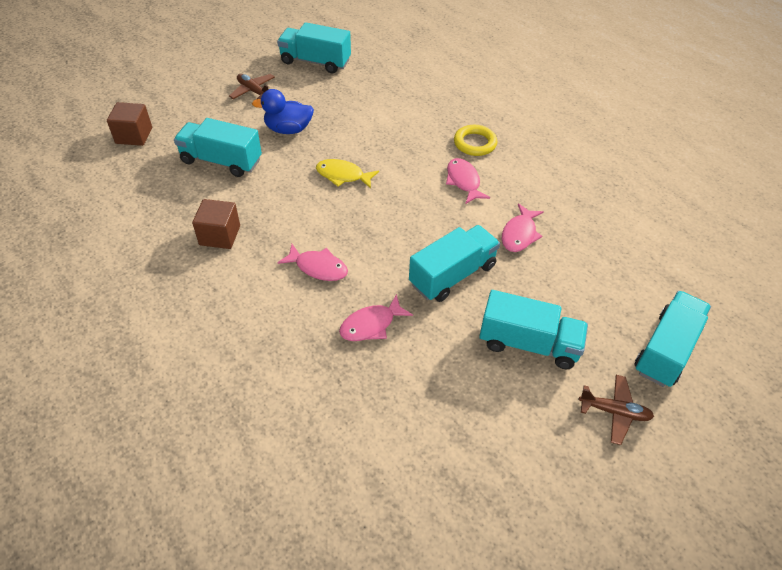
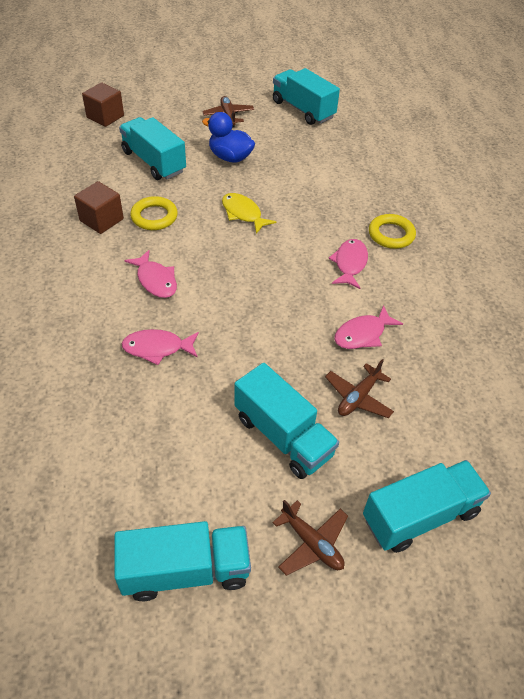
camera: 30 degrees right, 0 degrees up
turquoise truck [409,225,500,302] -> turquoise truck moved to [114,521,251,601]
none -> yellow ring [130,196,178,230]
none -> brown plane [325,359,394,418]

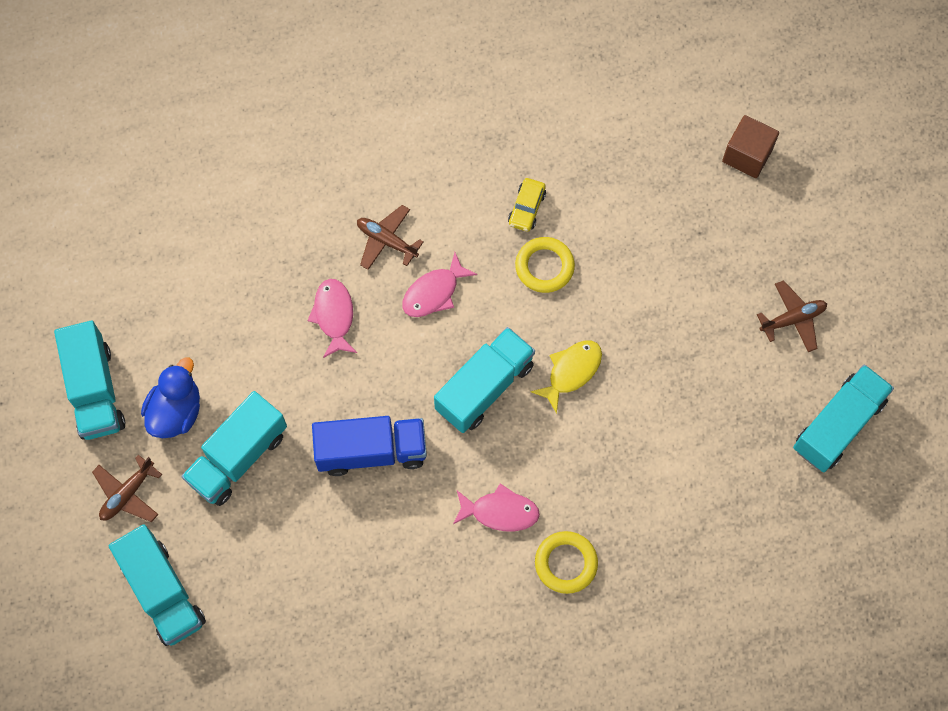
camera: 85 degrees right, 20 degrees up
brown cube [74,181,124,234] -> yellow car [508,178,546,232]
turquoise truck [119,117,186,180] -> turquoise truck moved to [434,327,535,433]
blue duck [202,112,255,163] -> blue duck moved to [141,357,200,438]
brown plane [325,359,394,418] -> brown plane moved to [357,205,423,270]
pink fish [334,305,403,349] -> none
none -> blue truck [312,416,427,476]

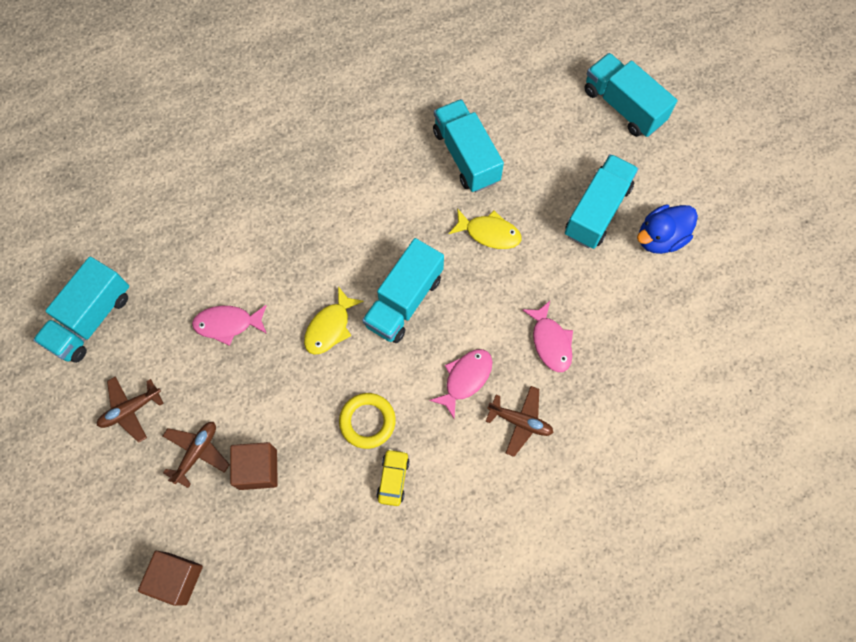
camera: 170 degrees right, 0 degrees up
turquoise truck [54,321,125,440] -> turquoise truck moved to [433,99,504,192]
brown plane [92,455,162,522] -> brown plane moved to [163,422,230,488]
blue duck [141,357,200,438] -> blue duck turned 45 degrees clockwise [637,204,698,254]
blue truck [312,416,427,476] -> yellow fish [449,208,522,249]
pink fish [453,483,540,531] -> pink fish moved to [192,305,267,346]
yellow ring [535,531,598,594] -> none
none -> brown cube [230,442,278,490]

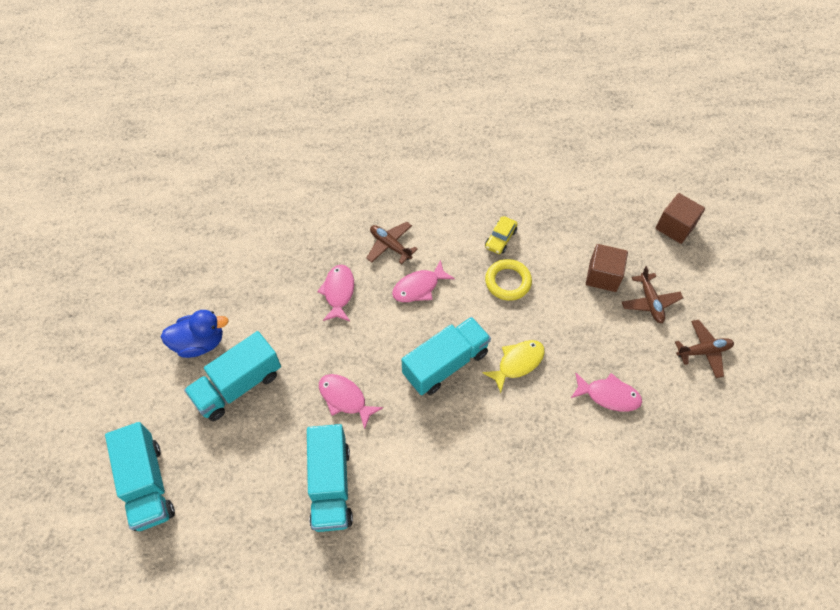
camera: 160 degrees left, 10 degrees down
turquoise truck [33,257,129,363] -> none
brown plane [163,422,230,488] -> brown plane turned 60 degrees counterclockwise [622,266,683,323]
yellow fish [449,208,522,249] -> pink fish [319,374,383,429]

